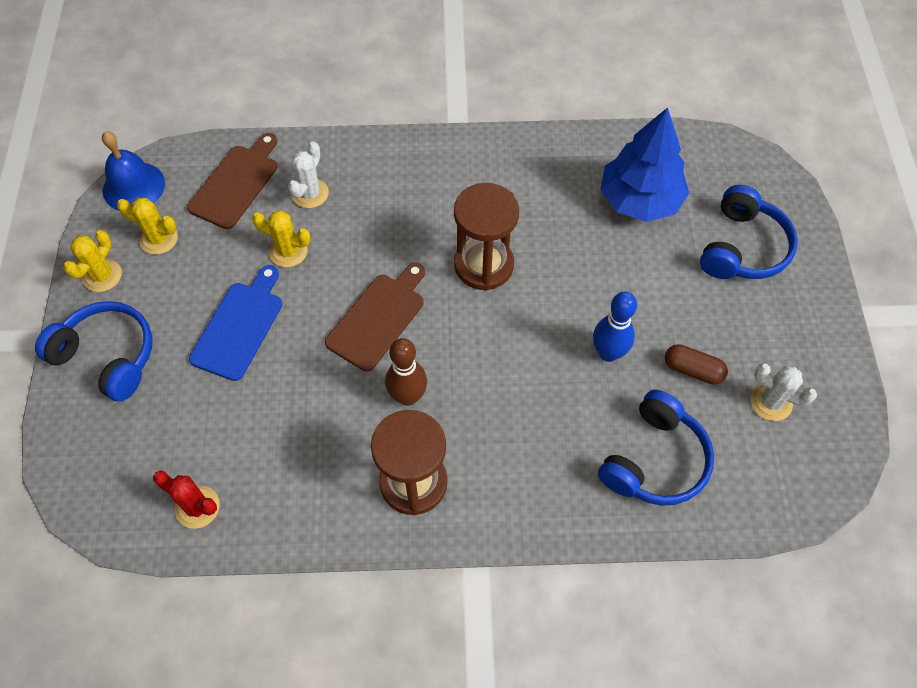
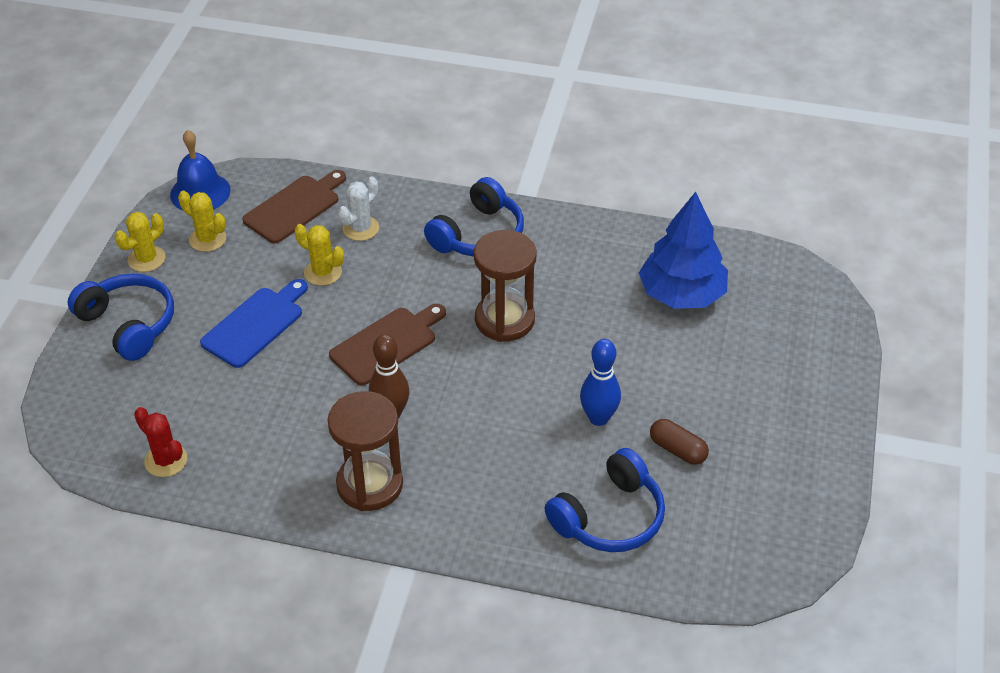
camera: 15 degrees right, 15 degrees down
blue headphones [700,185,798,279] -> blue headphones moved to [424,177,524,257]
white cactus [751,363,817,421] -> none

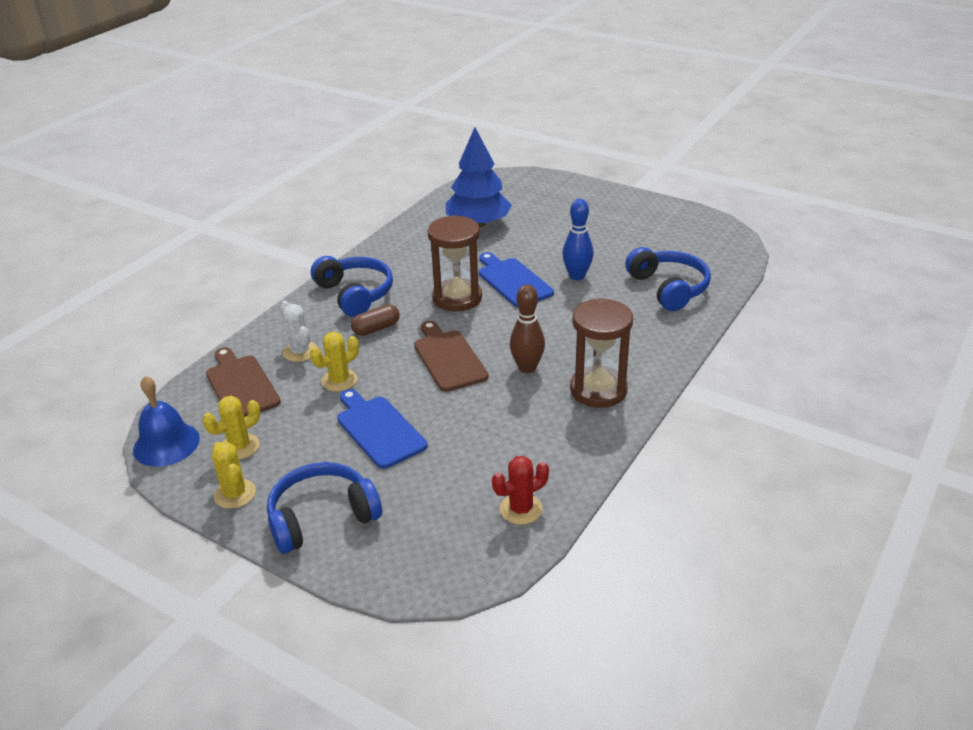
camera: 70 degrees left, 10 degrees down
brown capsule [650,419,709,465] -> brown capsule moved to [351,304,400,336]
none -> blue cutting board [479,252,554,308]

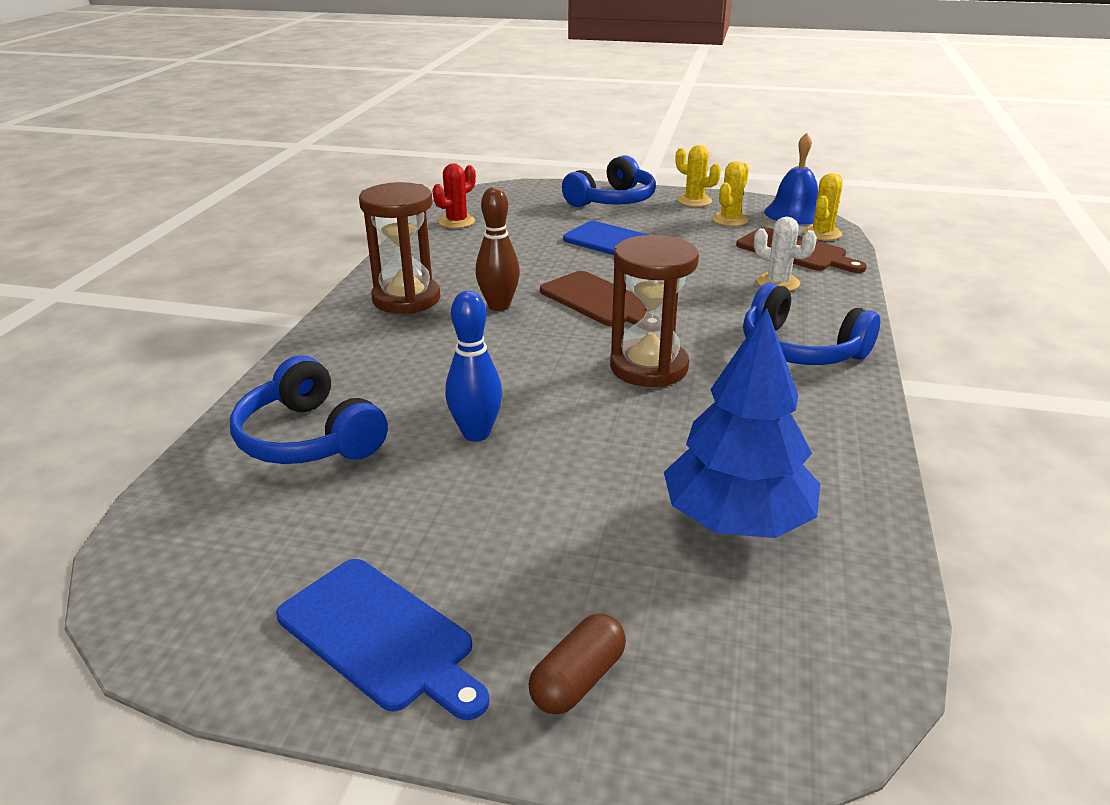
camera: 160 degrees right, 5 degrees down
yellow cactus [310,332,359,392] -> yellow cactus moved to [803,173,843,240]
brown capsule [351,304,400,336] -> brown capsule moved to [528,613,626,714]
blue cutting board [479,252,554,308] -> blue cutting board moved to [276,559,490,720]

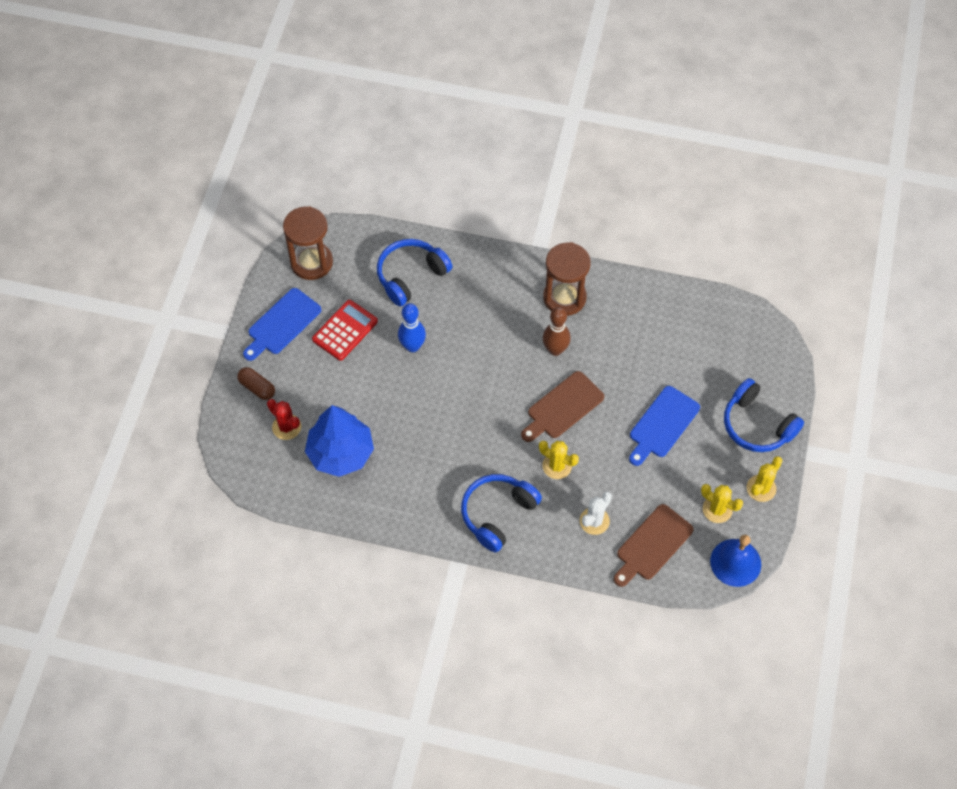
camera: 90 degrees right, 30 degrees up
red cactus [432,163,476,228] -> red cactus moved to [267,399,301,440]
brown hourglass [610,235,699,387] -> brown hourglass moved to [283,206,333,280]
yellow cactus [803,173,843,240] -> yellow cactus moved to [539,441,579,479]
none -> red calculator [312,300,378,361]

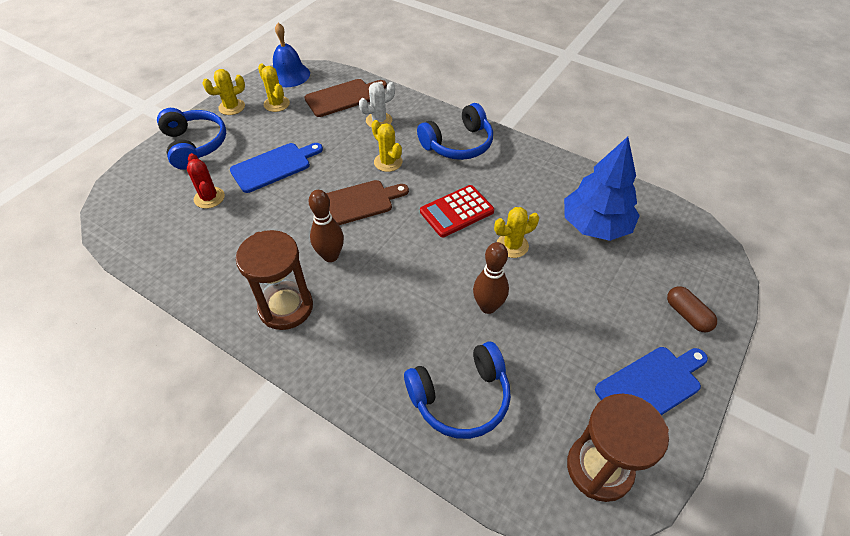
camera: 160 degrees left, 10 degrees down
red cactus [267,399,301,440] -> red cactus moved to [187,153,225,209]
red calculator [312,300,378,361] -> red calculator moved to [420,185,494,237]
blue bowling pin [398,303,426,352] -> brown bowling pin [473,242,509,314]
none -> yellow cactus [494,207,539,258]

